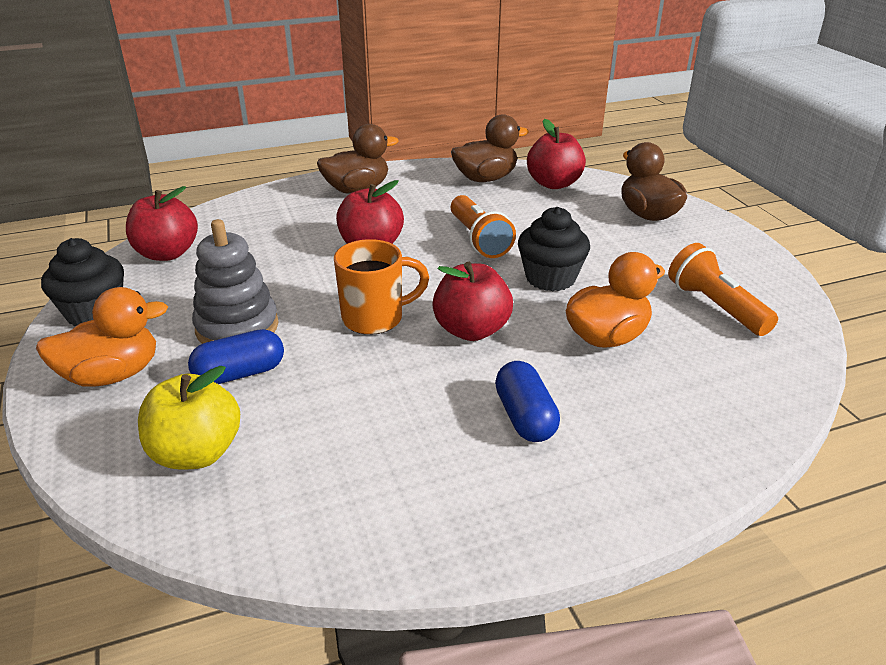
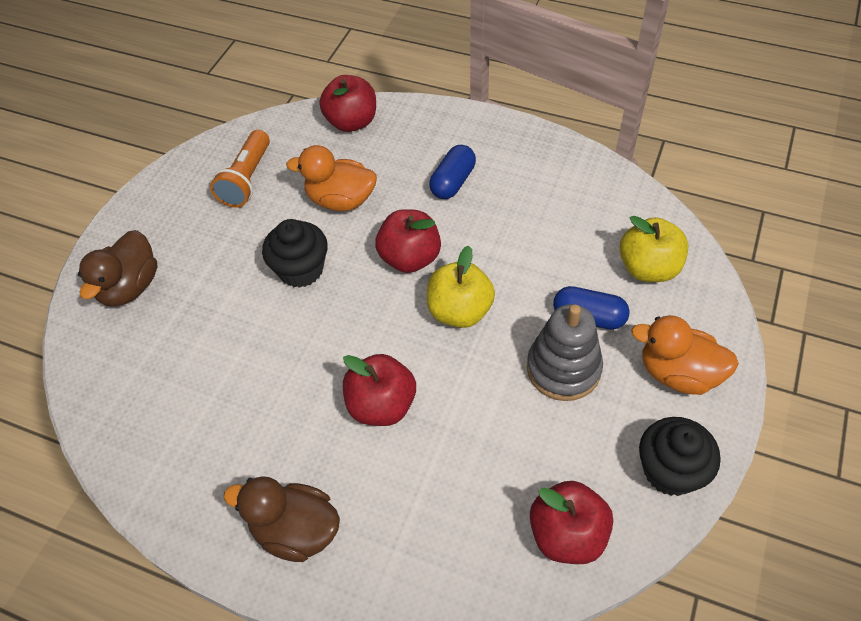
camera: 135 degrees left, 20 degrees up
orange mug [334,239,429,335] -> yellow apple [427,246,495,328]
brown duck [451,114,529,182] -> none
orange flashlight [451,195,516,258] -> none
red apple [527,119,586,189] -> red apple moved to [319,75,376,132]

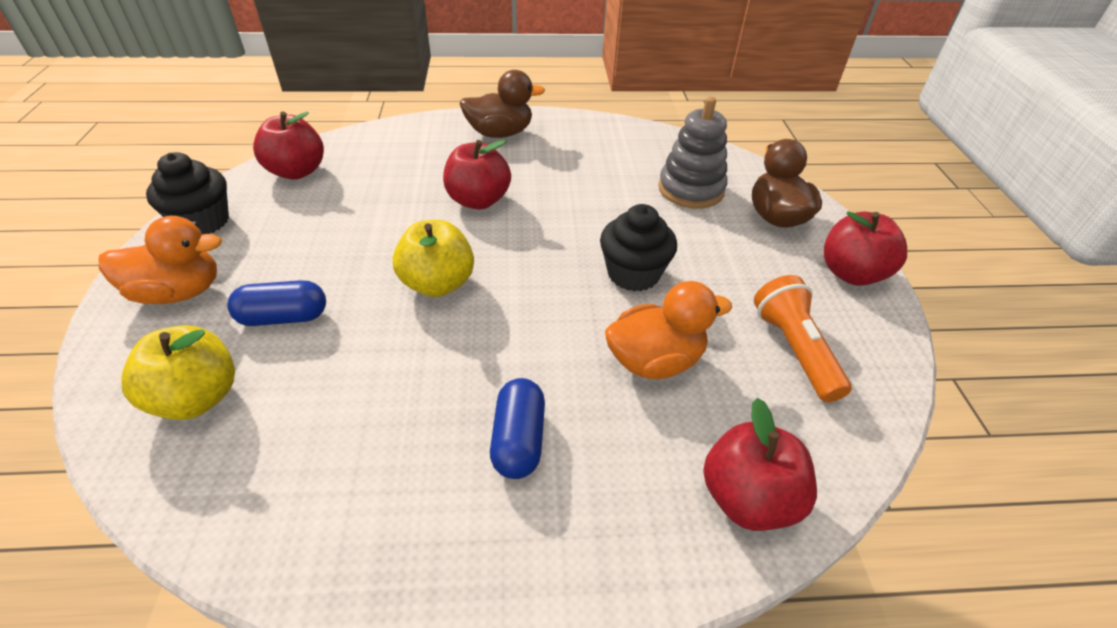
camera: 150 degrees right, 10 degrees down
red apple [375,209,441,273] -> red apple moved to [823,211,907,286]
grey stacking toy [527,304,603,401] -> grey stacking toy moved to [658,97,728,209]

